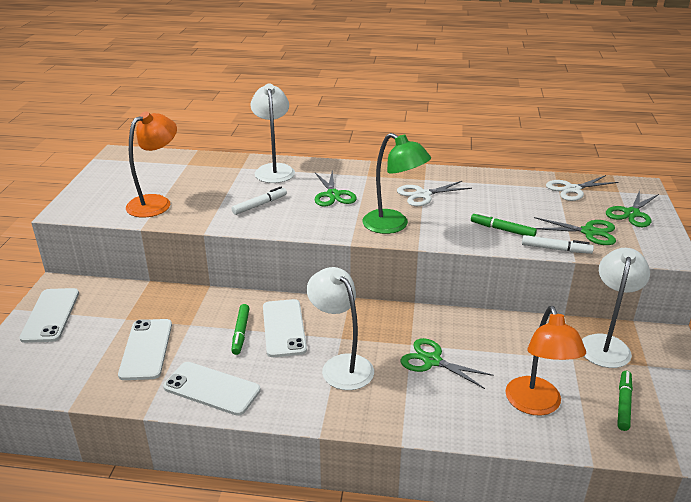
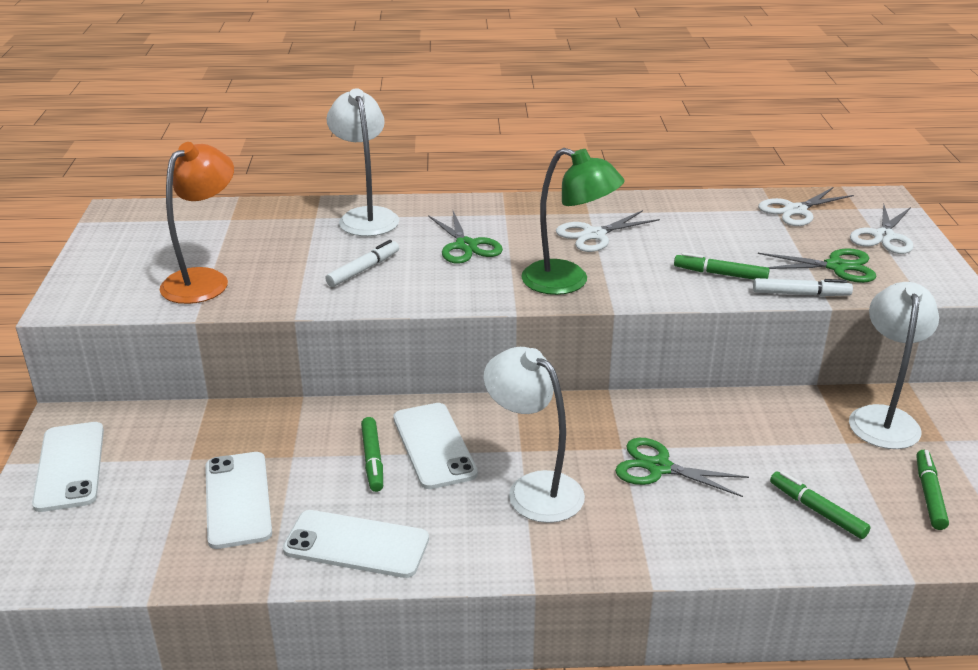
camera: 10 degrees left, 0 degrees up
orange lamp [506,306,586,416] -> green marker [770,471,871,539]
green scissors [606,190,659,227] -> white scissors [850,204,914,254]

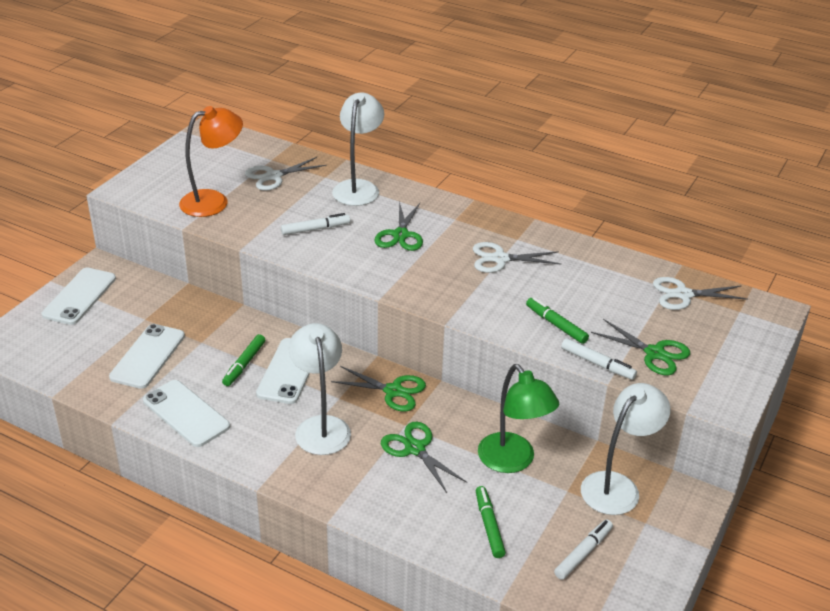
camera: 30 degrees right, 5 degrees up
green lamp [521,148,625,295] -> green lamp moved to [478,364,559,473]
white scissors [850,204,914,254] -> white scissors moved to [245,157,327,191]
green marker [916,450,949,530] -> white marker [554,519,613,580]
none -> green scissors [331,366,426,412]

